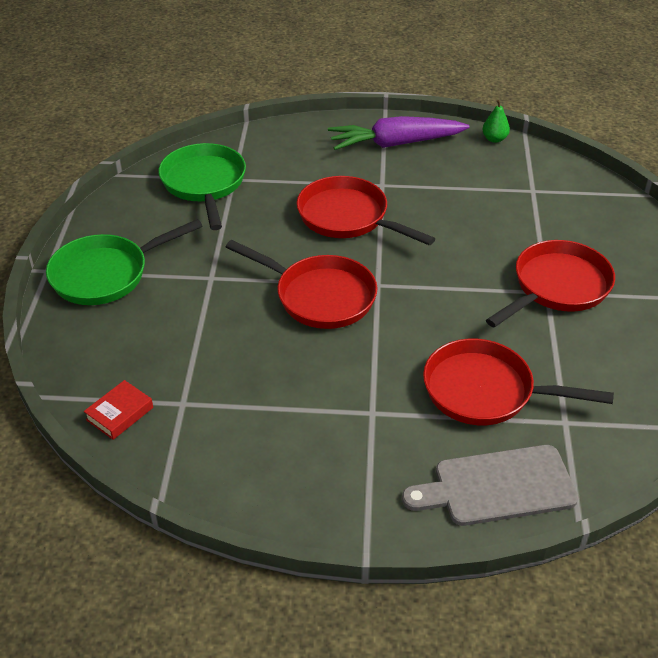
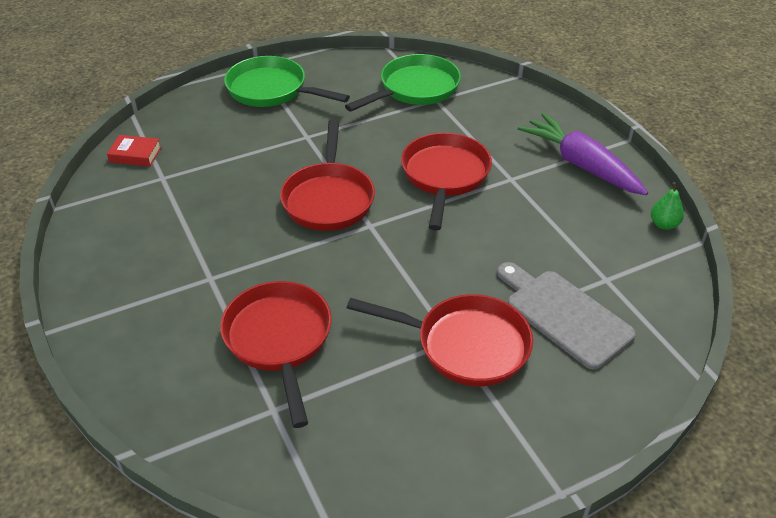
camera: 60 degrees right, 0 degrees up
grey cutting board [402,445,578,526] -> grey cutting board moved to [497,262,636,369]

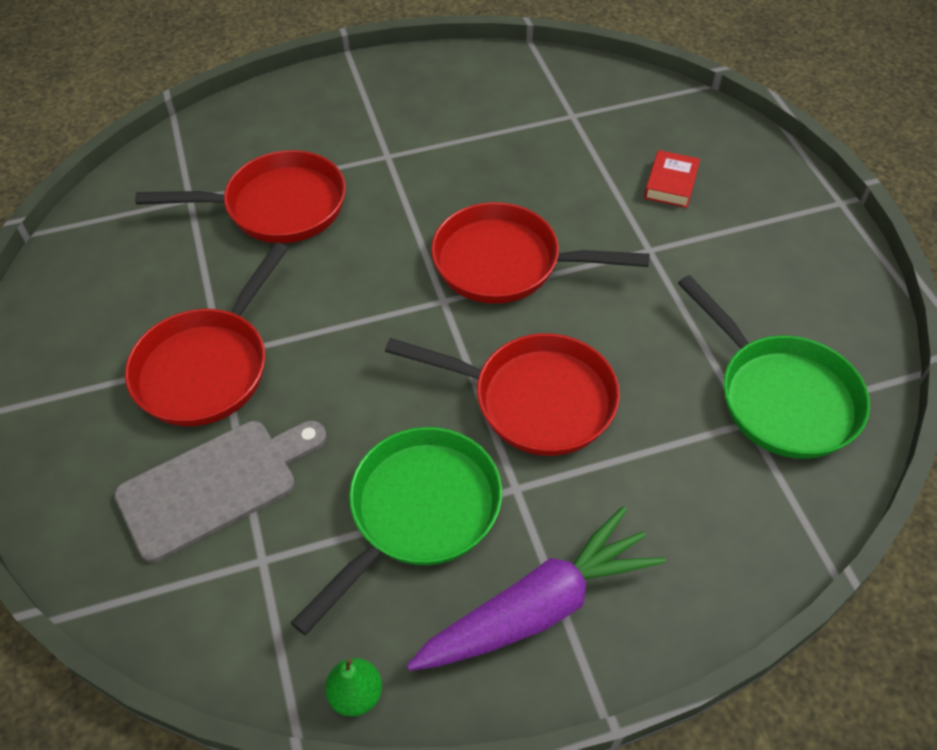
camera: 100 degrees right, 10 degrees up
red book [107,135,161,167] -> red book moved to [644,150,700,208]
green pan [224,56,350,107] -> green pan moved to [291,427,502,635]

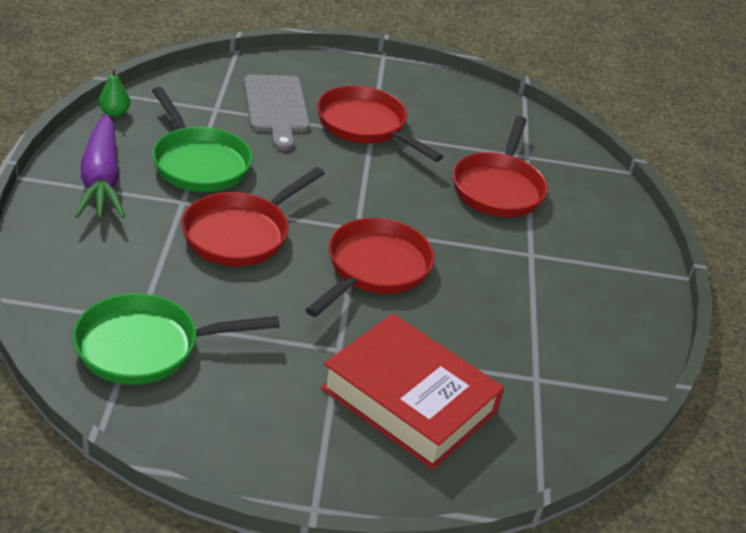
camera: 105 degrees right, 15 degrees down
red book [644,150,700,208] -> red book [321,313,504,469], size x2.46

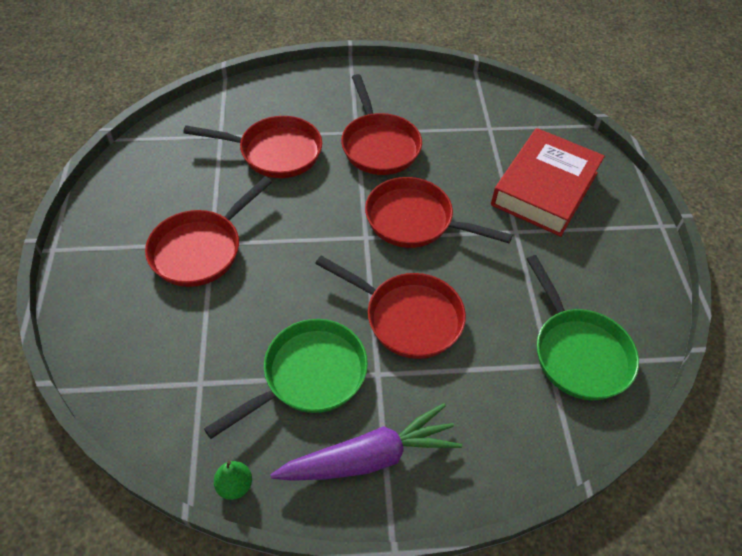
camera: 95 degrees left, 15 degrees up
grey cutting board [244,75,310,151] -> none
none -> red pan [341,74,422,175]

